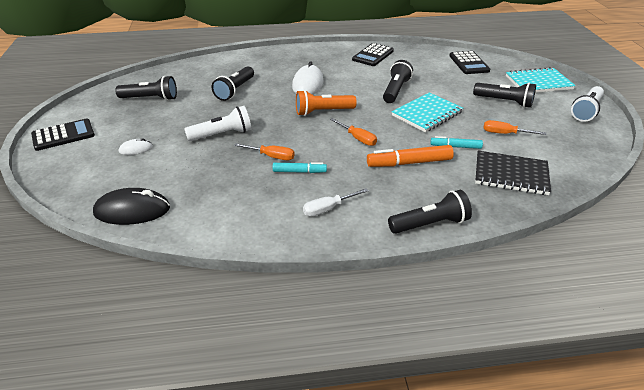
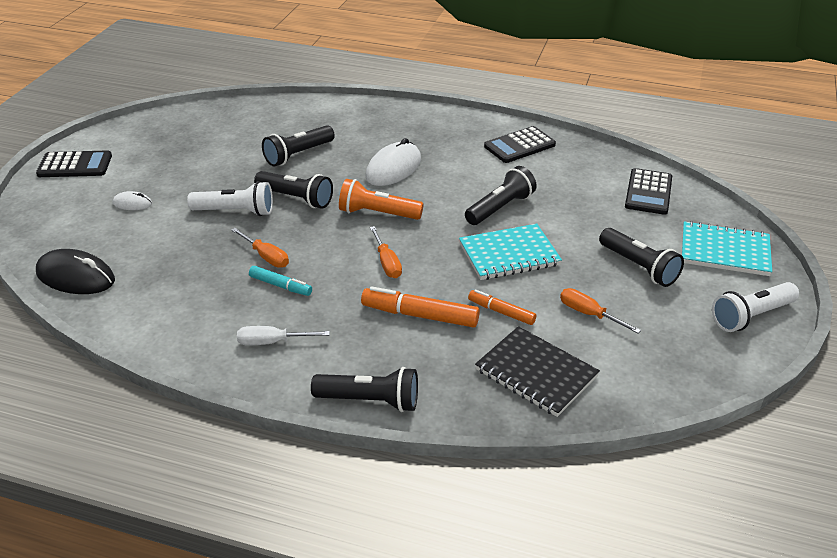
camera: 25 degrees right, 0 degrees up
black flashlight [115,76,177,101] -> black flashlight moved to [254,171,333,209]
turquoise marker [430,136,483,149] -> orange marker [468,290,536,325]

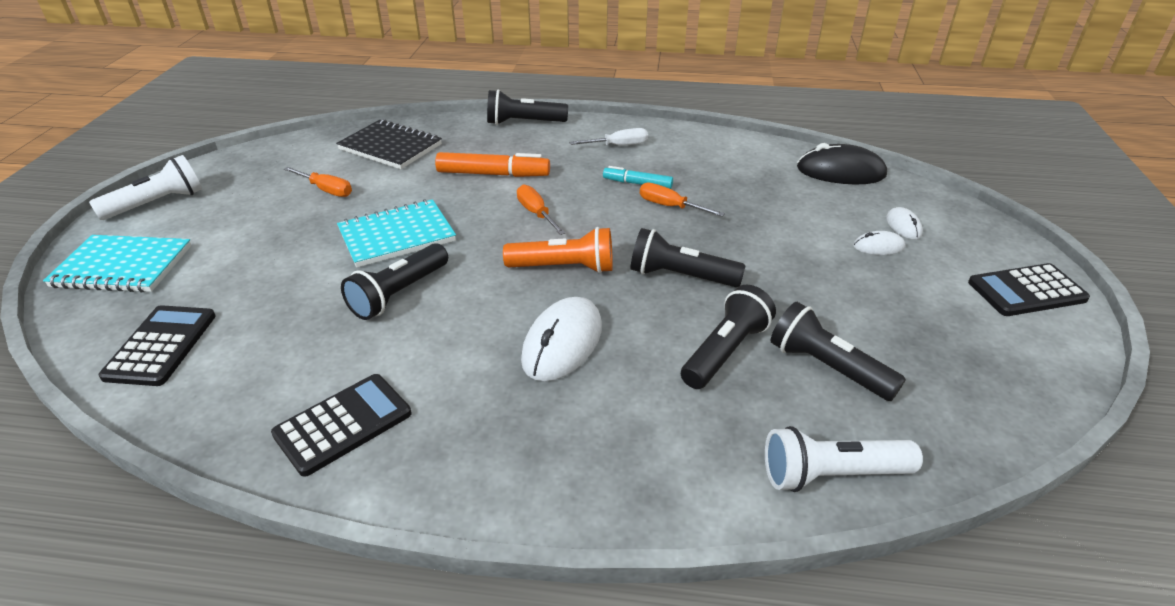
camera: 170 degrees right, 0 degrees up
white flashlight [187,181,273,216] -> white flashlight moved to [765,426,923,492]
orange marker [468,290,536,325] -> none
black flashlight [599,228,684,287] -> black flashlight moved to [771,302,906,401]
none -> white mouse [886,207,923,240]

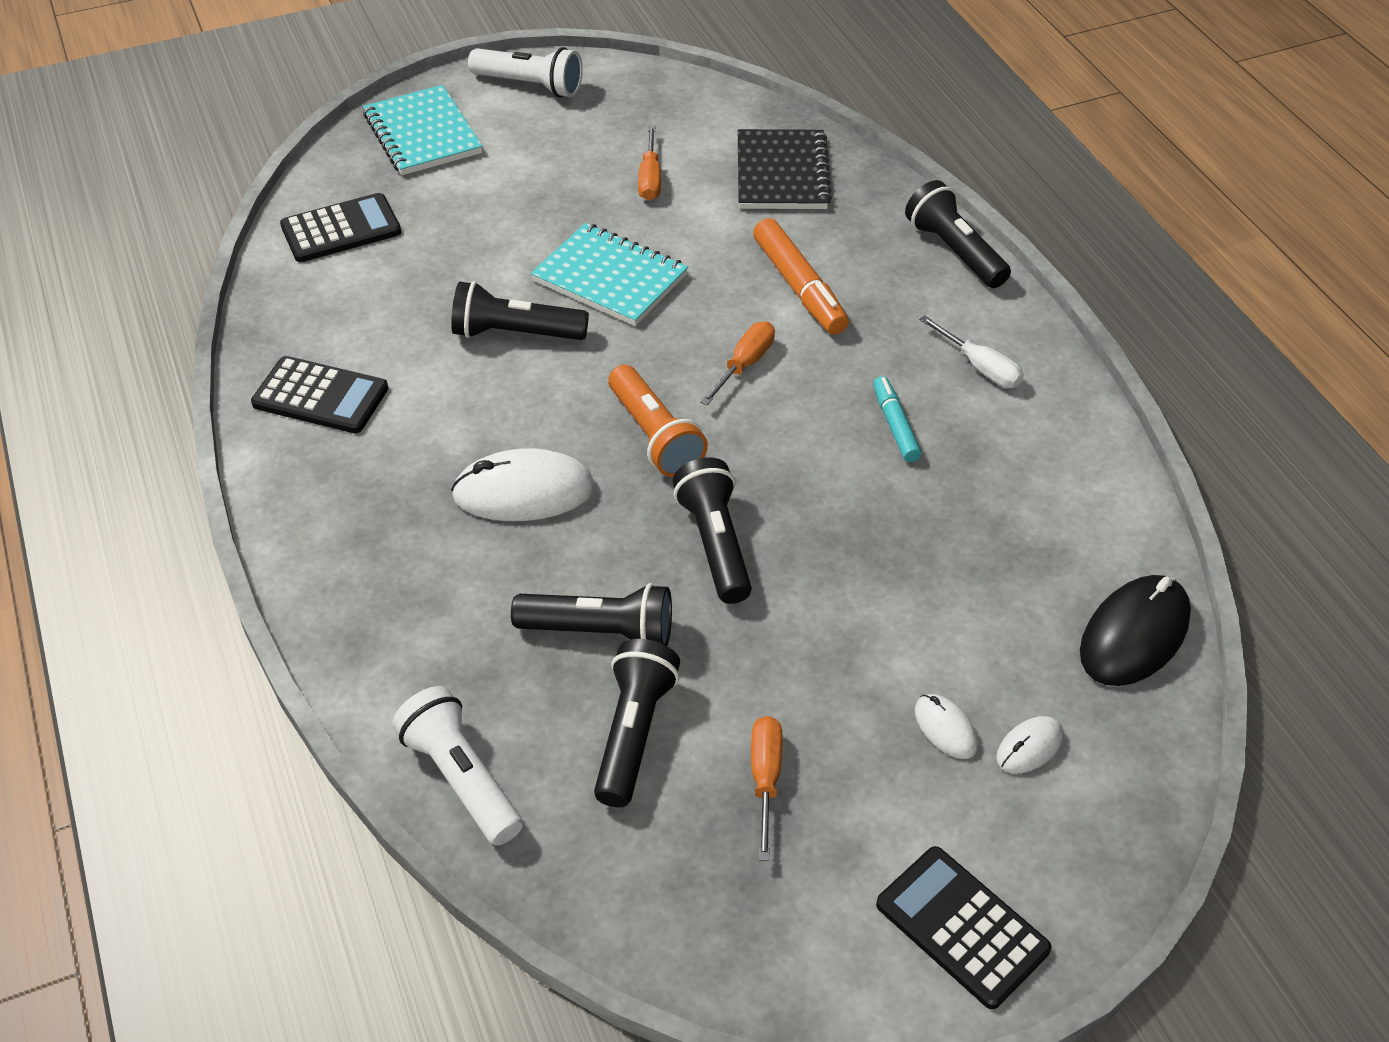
camera: 60 degrees right, 10 degrees up
orange screwdriver [640,183,725,217] -> orange screwdriver moved to [751,716,783,861]
black mouse [797,143,887,184] -> black mouse turned 60 degrees clockwise [1080,575,1191,686]

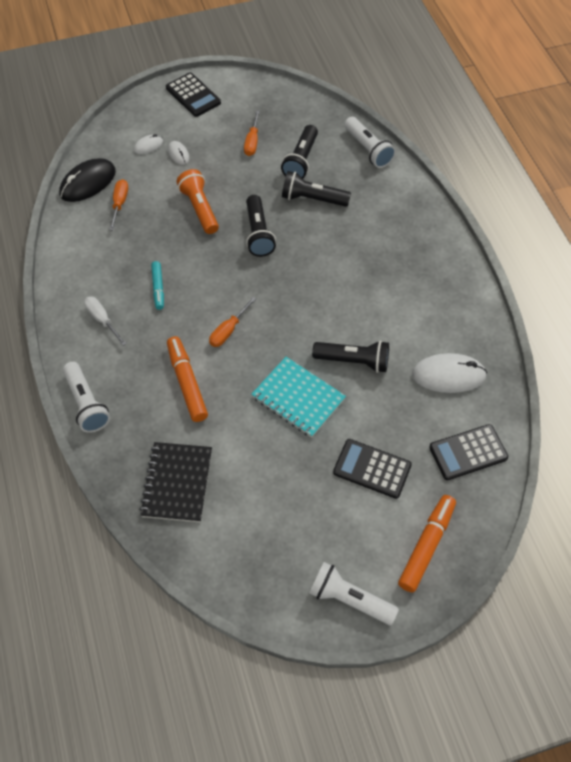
camera: 175 degrees left, 10 degrees up
black calculator [251,356,388,433] -> black calculator moved to [333,439,412,499]
turquoise notebook [363,85,483,175] -> orange marker [398,495,456,592]
white mouse [451,448,595,521] -> white mouse moved to [412,353,487,393]
orange flashlight [608,365,708,477] -> orange flashlight moved to [176,169,219,234]
orange screwdriver [638,126,661,201] -> orange screwdriver moved to [109,179,128,230]
black flashlight [905,180,1011,288] -> white flashlight [63,362,110,433]

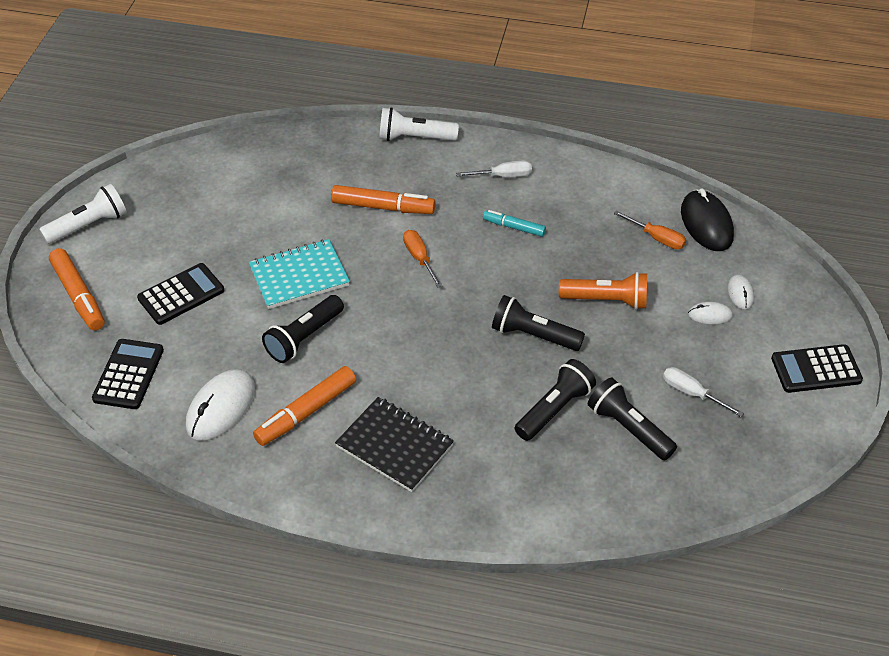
camera: 120 degrees right, 10 degrees down
black notebook [139,442,212,522] -> black notebook moved to [335,397,454,492]
orange screwdriver [244,110,260,156] -> white screwdriver [663,367,744,417]
white flashlight [344,117,396,168] -> none
none -> orange marker [253,366,356,446]

